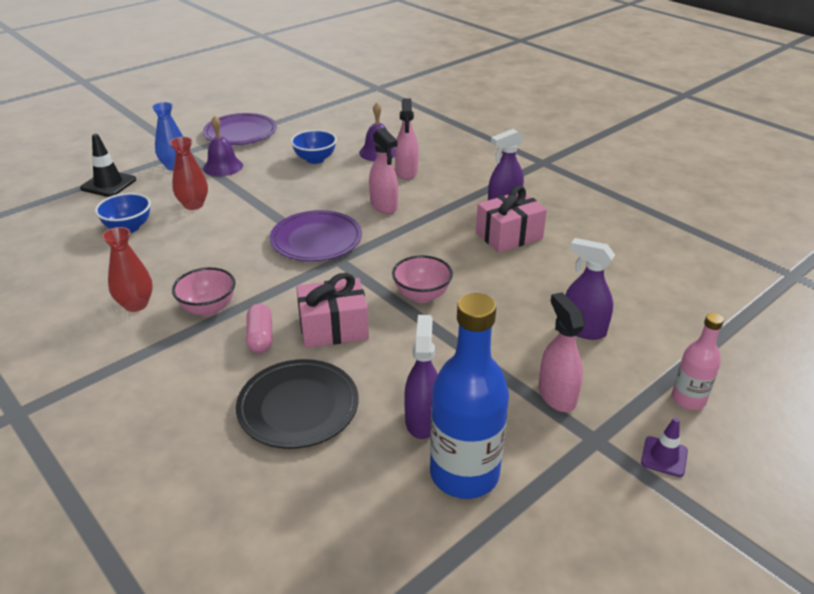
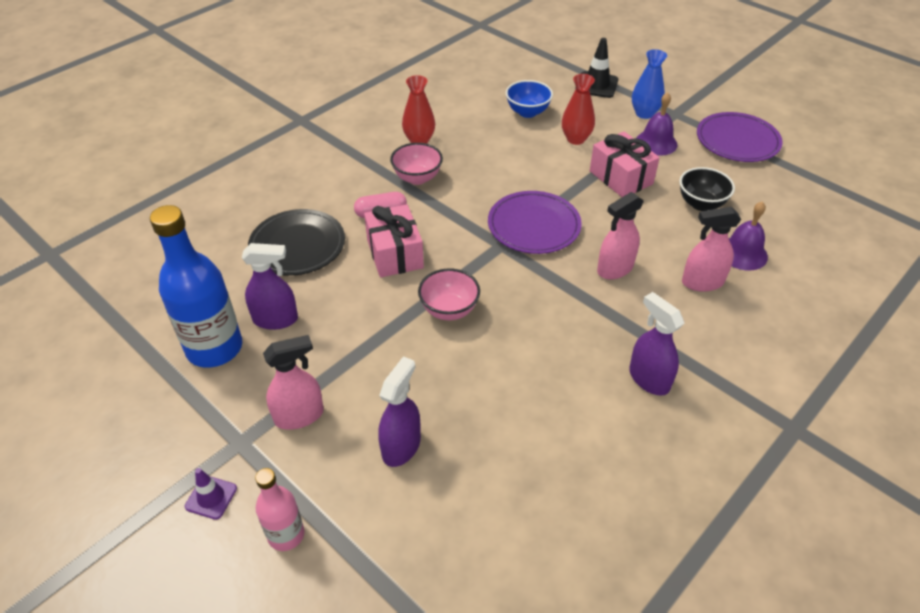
camera: 85 degrees right, 10 degrees up
blue bowl [291,130,337,164] -> black bowl [679,167,735,211]
pink gift [476,186,547,253] -> pink gift moved to [590,132,660,197]

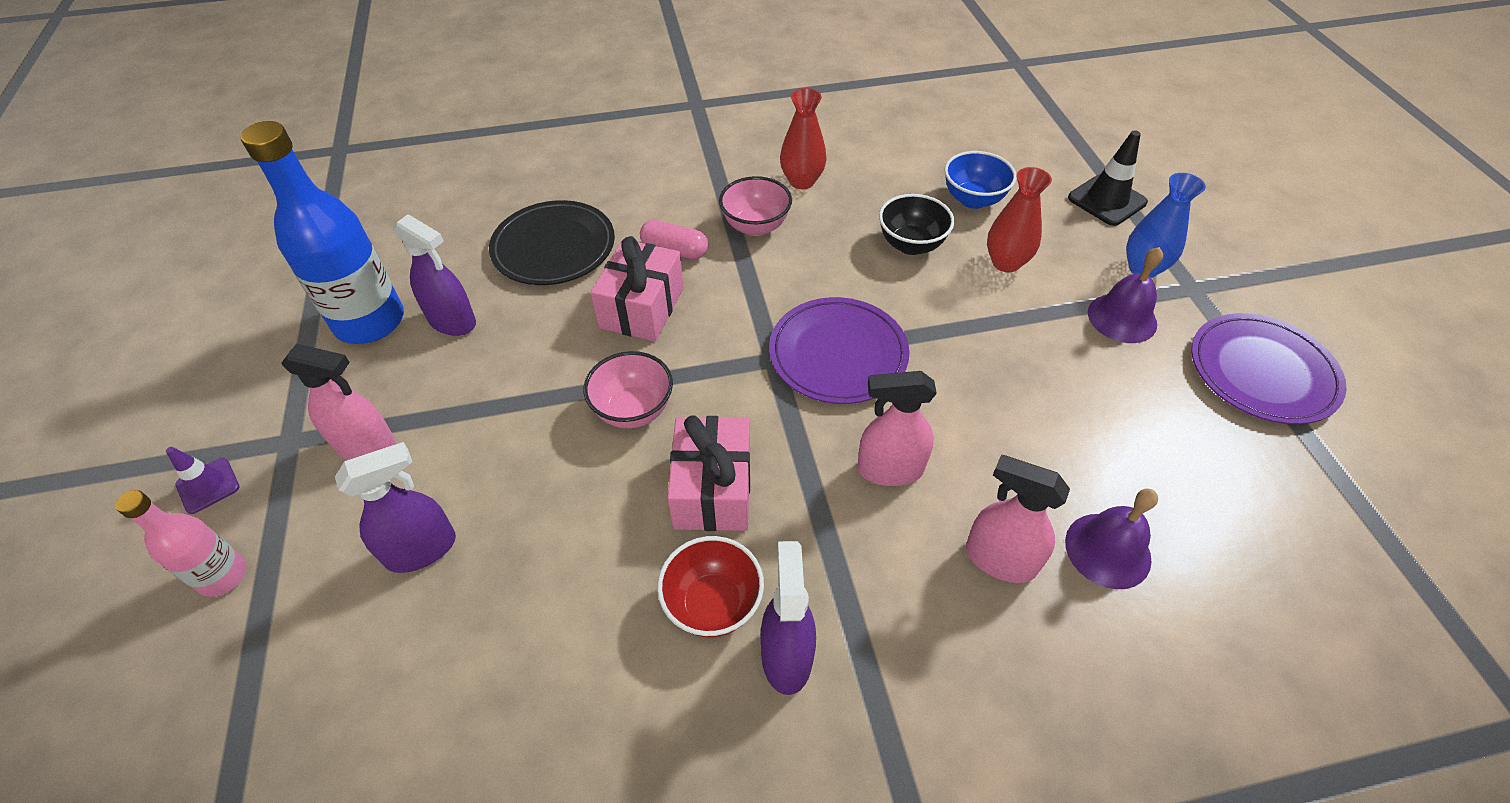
camera: 35 degrees right, 5 degrees up
pink gift [590,132,660,197] -> pink gift moved to [667,415,750,531]
black bowl [679,167,735,211] -> black bowl moved to [879,194,954,255]
none -> red bowl [657,536,764,637]

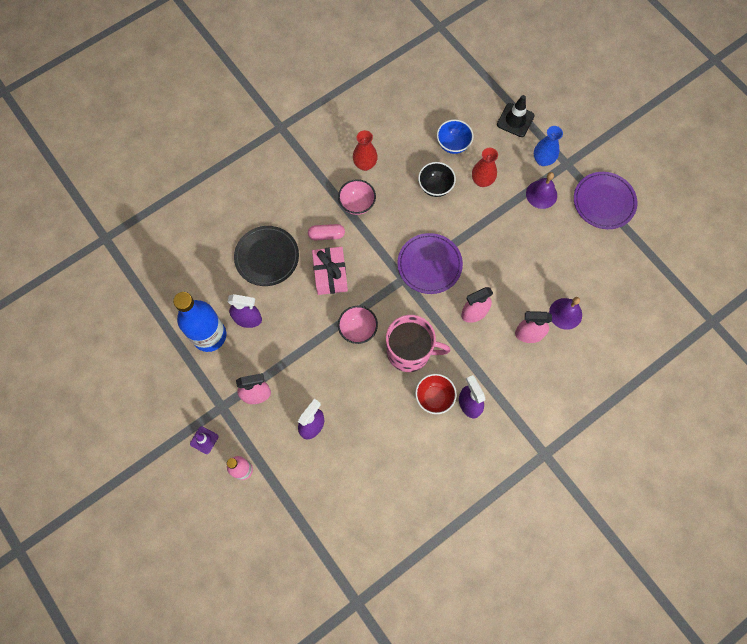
camera: 25 degrees left, 20 degrees up
pink gift [667,415,750,531] -> pink mug [386,315,450,372]

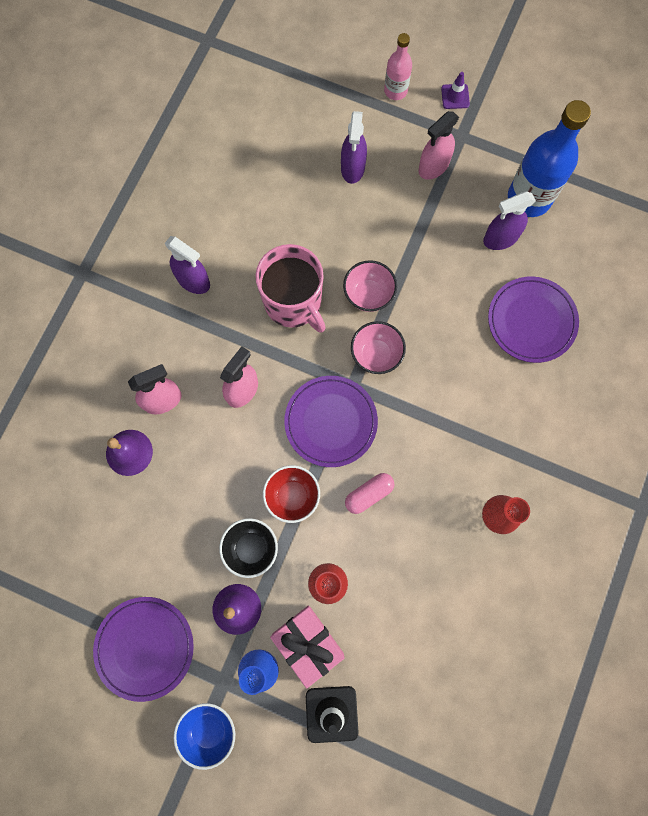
camera: 150 degrees right, 5 degrees up
black plate [234,226,299,286] -> purple plate [488,276,579,363]
pink capsule [308,224,345,240] -> pink capsule moved to [345,473,394,514]
pink gift [312,247,348,295] -> pink gift moved to [270,605,345,688]
pink bowl [338,179,376,215] -> pink bowl moved to [351,321,406,374]
pink mug [386,315,450,372] -> pink mug turned 105 degrees counterclockwise [256,244,326,333]
red bowl [415,374,457,414] -> red bowl moved to [263,465,320,523]
black bowl [418,162,456,197] -> black bowl moved to [219,518,278,578]
blue bowl [437,119,474,154] -> blue bowl moved to [174,703,235,770]

